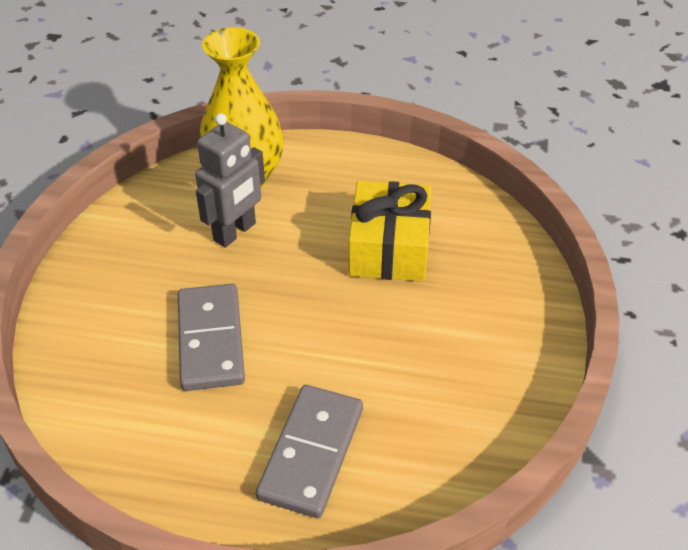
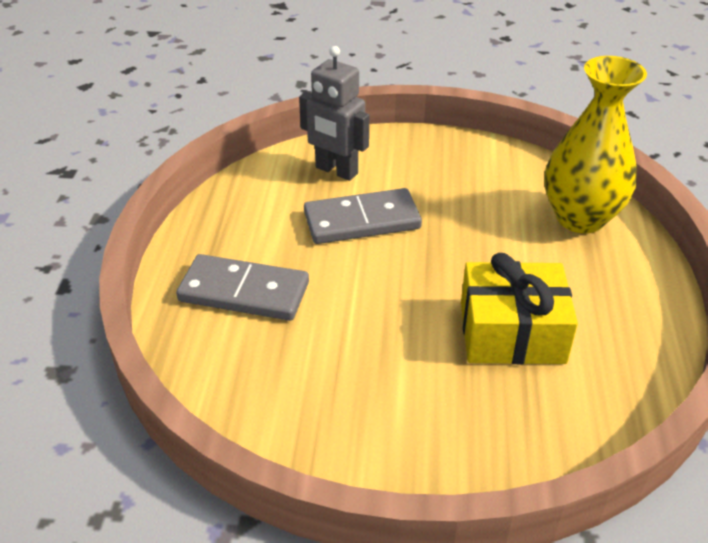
camera: 85 degrees right, 5 degrees down
grey robot [195,113,265,247] -> grey robot moved to [299,46,369,181]

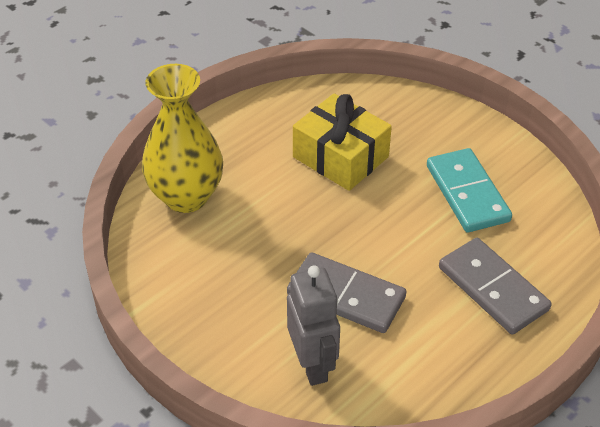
camera: 140 degrees left, 5 degrees up
none -> turquoise domino [427,148,512,232]

